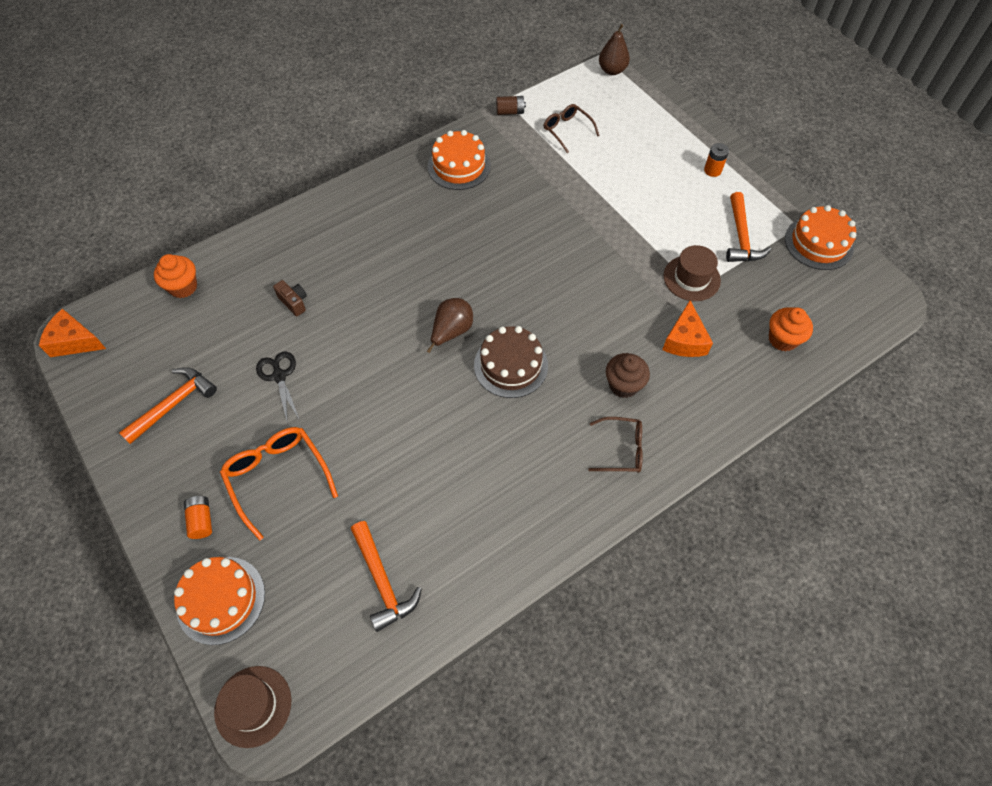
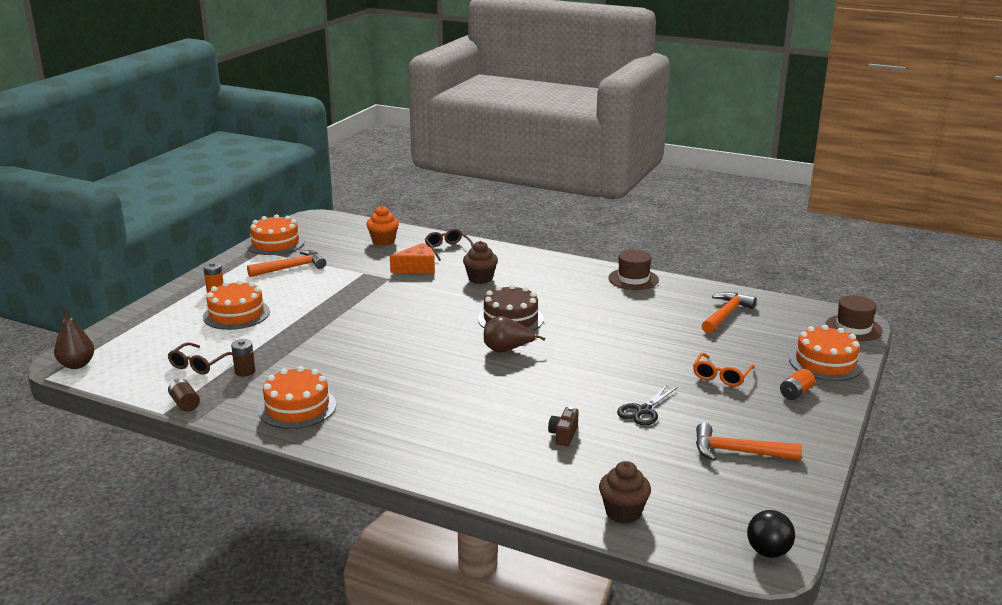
camera: 120 degrees left, 35 degrees down
orange cheese [39,309,106,357] -> black ball [747,510,795,558]
orange cupcake [154,254,197,298] -> brown cupcake [599,461,651,523]
orange glasses [220,427,338,541] -> orange glasses [693,353,754,387], size x0.65
brown glasses [588,417,643,473] -> brown glasses moved to [425,229,473,261]
brown hat [663,245,721,301] -> brown hat moved to [609,250,659,290]
none -> orange cake [203,280,270,330]
none -> brown battery [231,339,255,376]

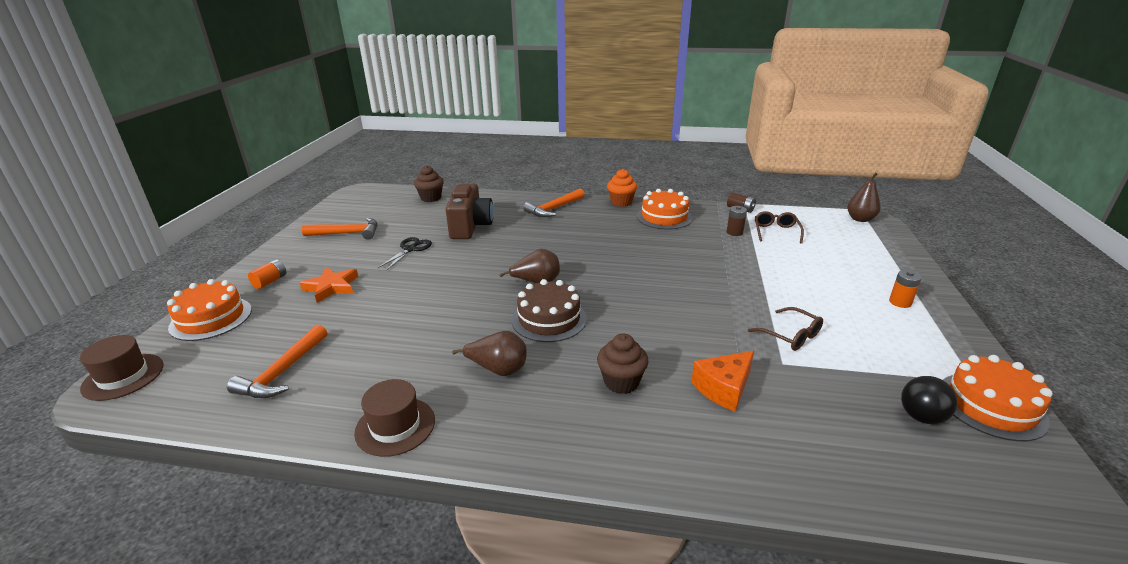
camera: 165 degrees right, 5 degrees up
orange cake [203,280,270,330] -> none
orange hammer [247,250,326,277] -> orange hammer moved to [523,189,584,217]
orange cupcake [366,206,399,246] -> orange cupcake moved to [607,169,637,207]
brown glasses [425,229,473,261] -> brown glasses moved to [748,307,823,351]
brown camera [548,407,579,446] -> brown camera [446,184,494,239], size x2.21
orange glasses [693,353,754,387] -> orange star [300,267,358,303]
black ball [747,510,795,558] -> black ball moved to [901,376,958,424]
none -> brown pear [452,331,527,376]

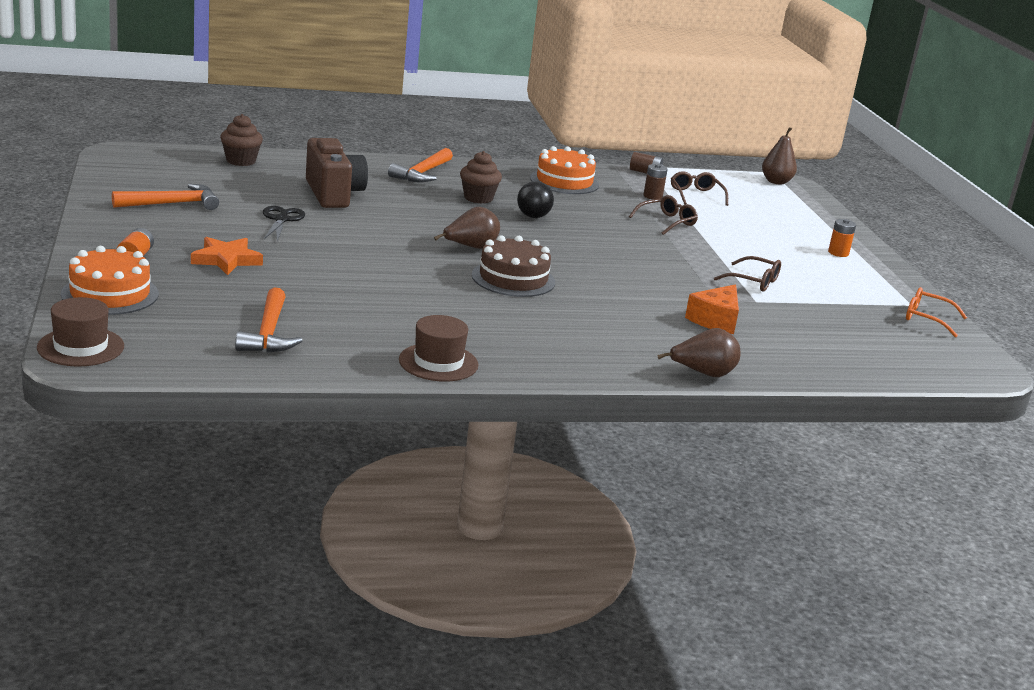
camera: 25 degrees left, 5 degrees down
brown pear [452,331,527,376] -> brown pear moved to [657,328,740,377]
brown cupcake [597,333,649,394] -> brown cupcake moved to [460,151,502,204]
orange cupcake [607,169,637,207] -> none
black ball [901,376,958,424] -> black ball moved to [517,181,554,218]
orange cake [943,355,1053,441] -> orange glasses [906,287,967,337]
none -> brown glasses [629,195,698,235]

